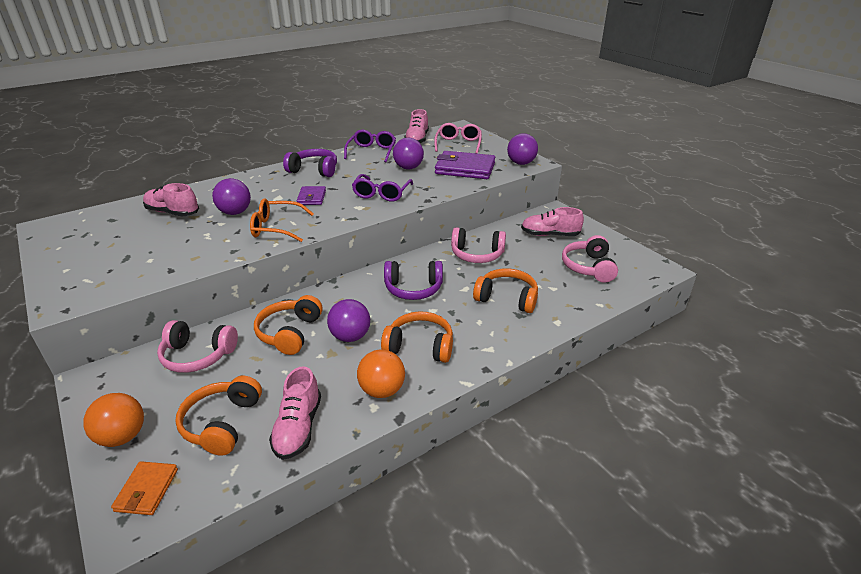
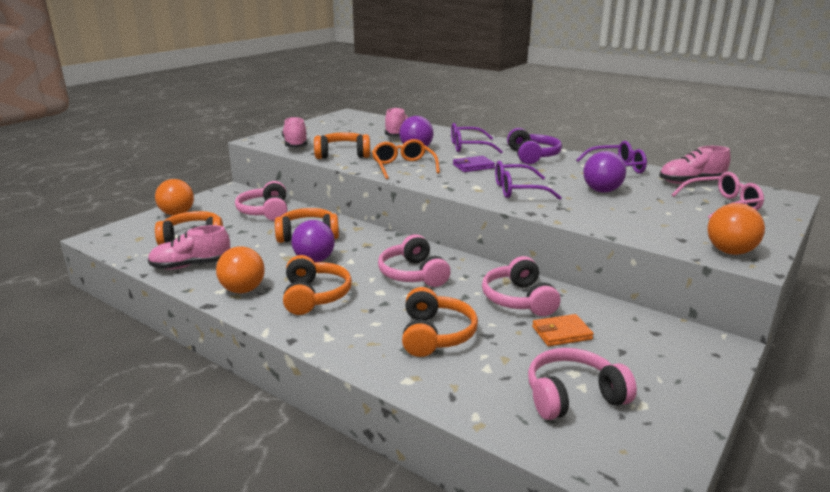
camera: 70 degrees right, 10 degrees down
orange wallet [111,461,178,515] -> orange wallet moved to [532,314,594,346]
purple headphones [384,261,443,300] -> pink headphones [378,234,451,287]
purple wallet [435,151,495,179] -> none
purple ball [507,133,538,165] -> orange ball [707,203,765,255]
pink shoe [521,207,584,236] -> pink shoe moved to [282,117,308,148]
none -> orange headphones [314,132,370,159]
none -> purple glasses [451,123,503,154]

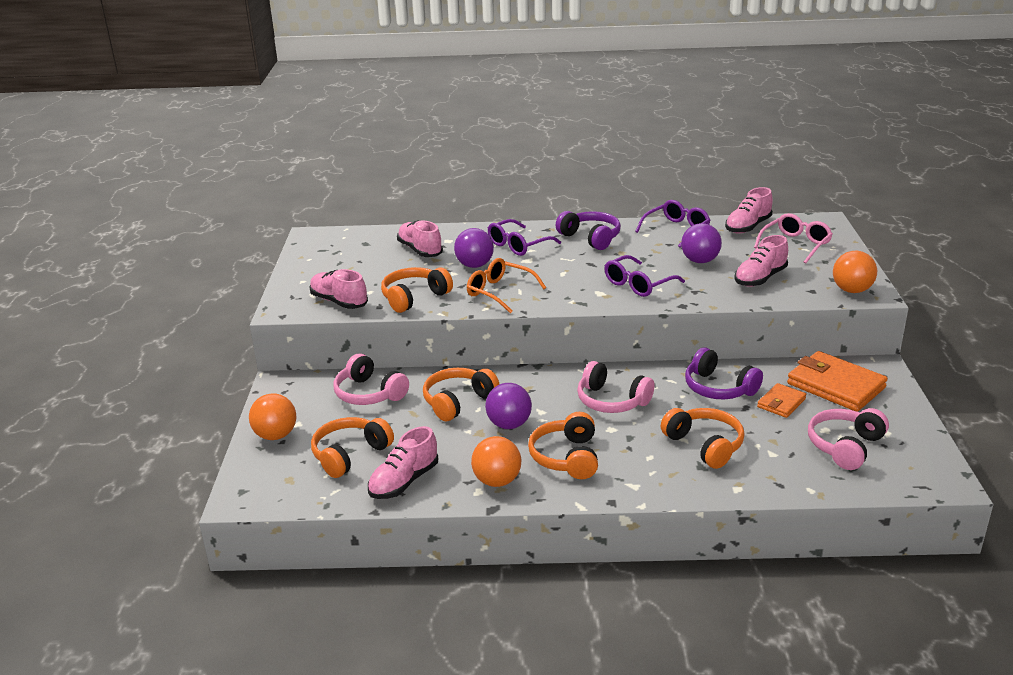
camera: 35 degrees left, 5 degrees up
orange headphones [283,255,352,315] -> orange headphones turned 135 degrees counterclockwise [528,412,598,479]
purple wallet [453,156,495,172] -> none
pink headphones [482,256,560,316] -> purple headphones [685,347,763,399]
none -> pink shoe [734,235,788,287]
none -> orange wallet [787,351,888,412]

